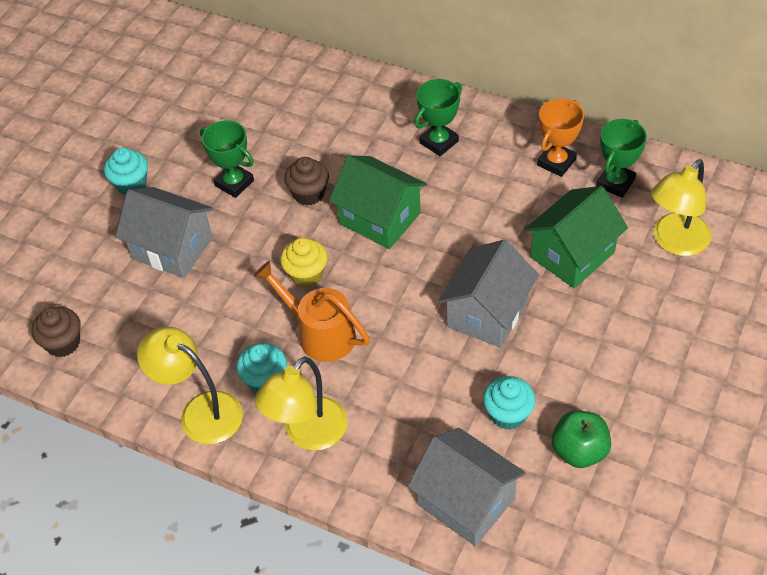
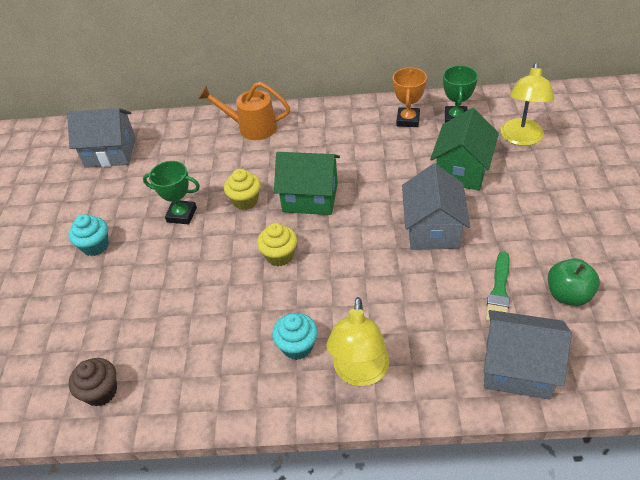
camera: 25 degrees left, 5 degrees down
grey house [115,187,213,278] -> grey house moved to [67,108,136,168]
yellow lamp [137,327,243,444] -> none
orange watering can [253,261,370,362] -> orange watering can moved to [198,82,290,140]
brown cupcake [284,157,329,205] -> yellow cupcake [224,169,261,210]
green trophy [414,79,462,156] -> none
turquoise cupcake [483,376,535,430] -> green brush [485,251,510,322]

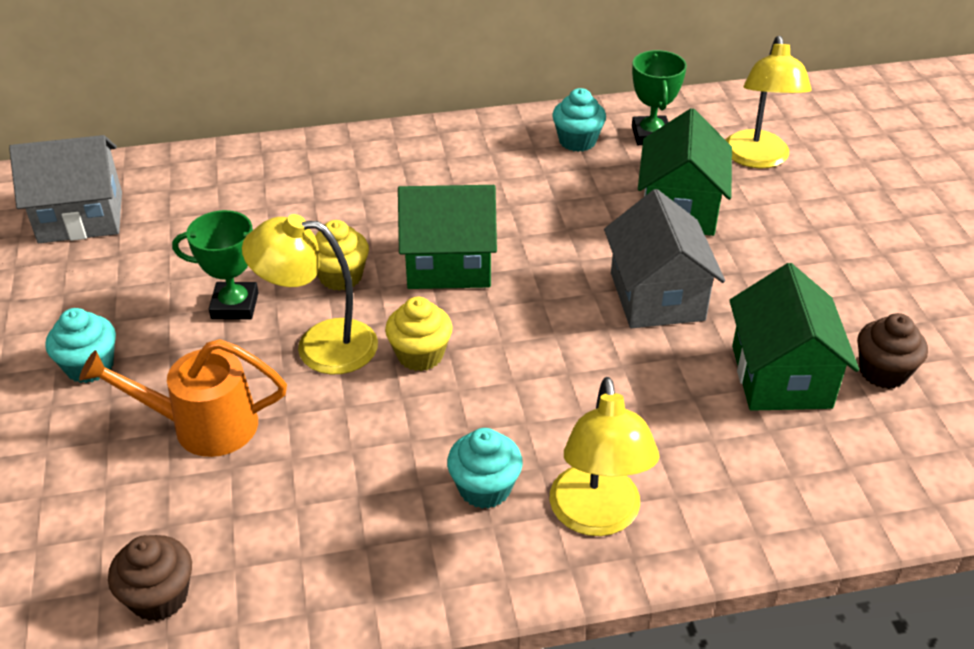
camera: 15 degrees left, 5 degrees down
orange watering can [198,82,290,140] -> orange watering can moved to [79,339,287,457]
orange trophy [393,67,427,127] -> turquoise cupcake [552,88,606,152]
grey house [484,310,572,400] -> none
green brush [485,251,510,322] -> green house [729,263,859,411]
green apple [548,258,600,306] -> brown cupcake [857,313,928,389]
none -> yellow lamp [242,214,378,374]

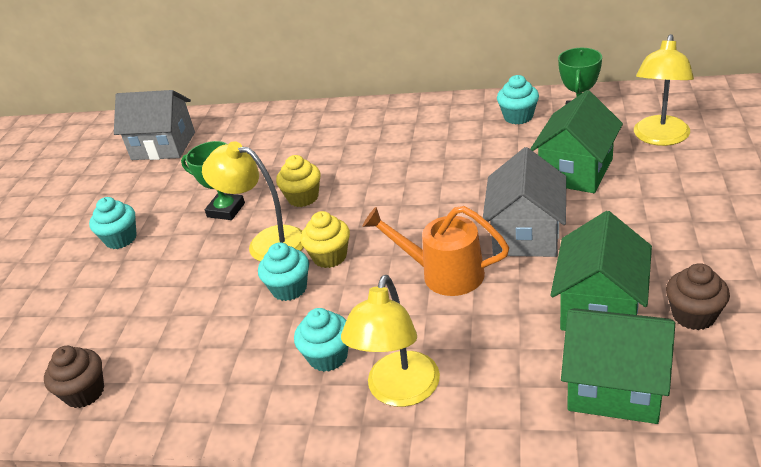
camera: 25 degrees right, 5 degrees down
orange watering can [79,339,287,457] -> orange watering can moved to [362,206,510,296]
green house [398,185,497,289] -> green house moved to [561,308,675,424]
none -> turquoise cupcake [258,242,309,301]

